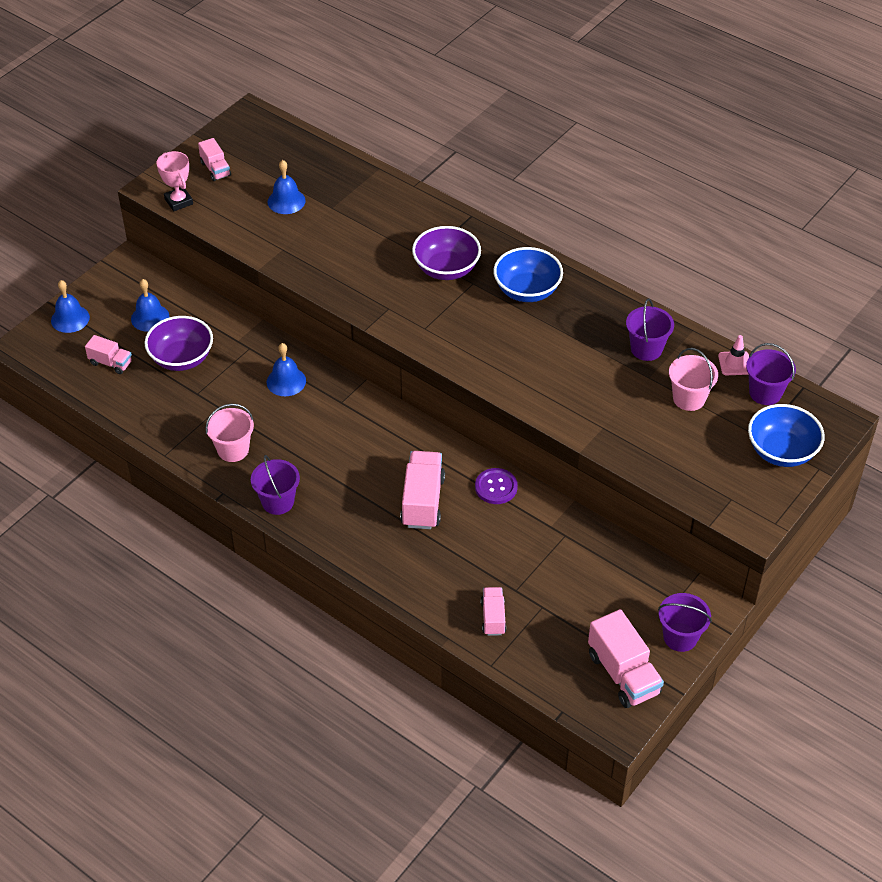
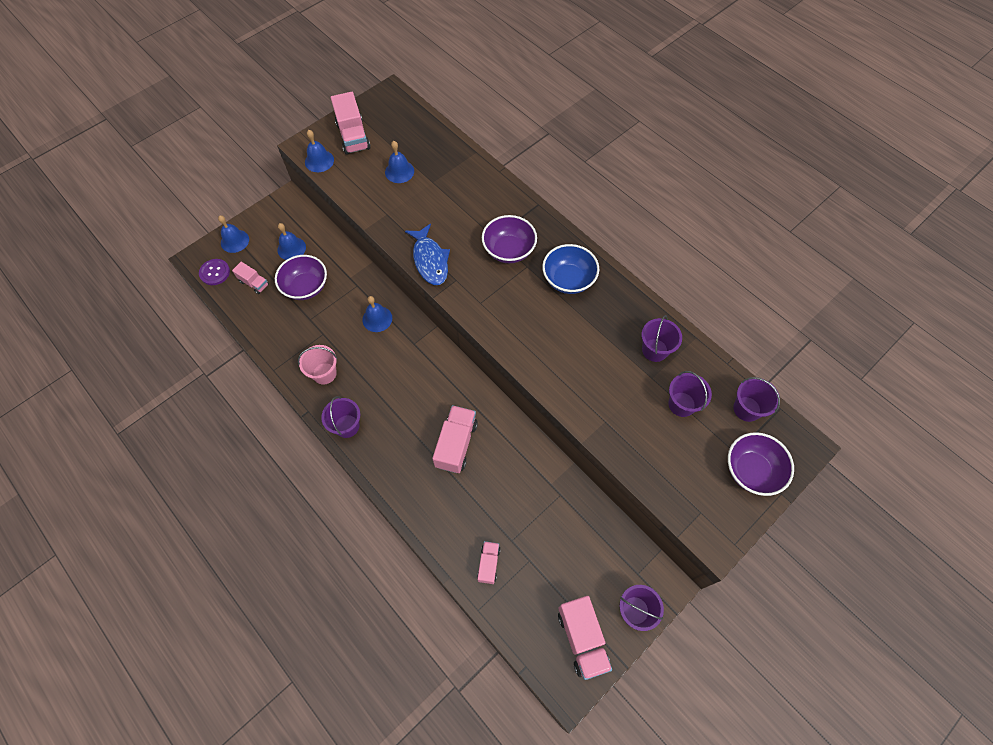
camera: 10 degrees right, 15 degrees up
pink trophy [156,151,193,211] -> blue bell [305,130,334,172]
pink truck [198,138,231,181] -> pink truck [331,92,371,155], size x1.74
purple button [475,468,518,504] -> purple button moved to [199,259,230,285]
pink bucket [669,348,718,411] -> purple bucket [669,371,712,417]
pink traffic cone [718,335,749,375] -> none
blue bowl [748,404,825,467] -> purple bowl [728,432,794,496]
none -> blue fish [405,224,450,285]

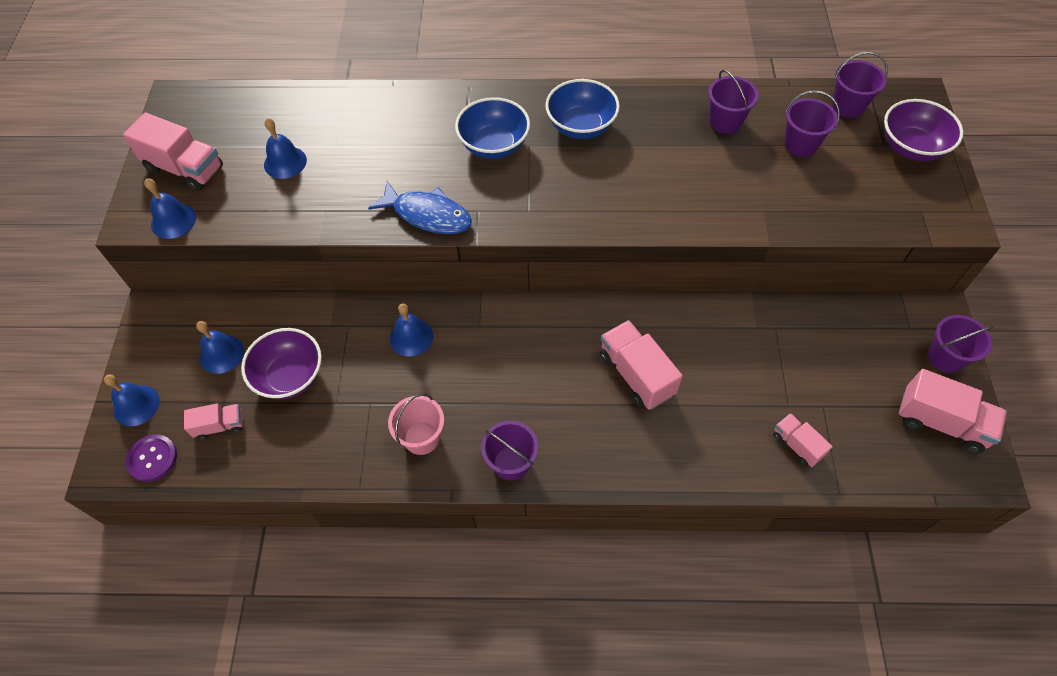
camera: 45 degrees left, 5 degrees down
purple bowl [482,215,537,263] -> blue bowl [455,97,530,159]

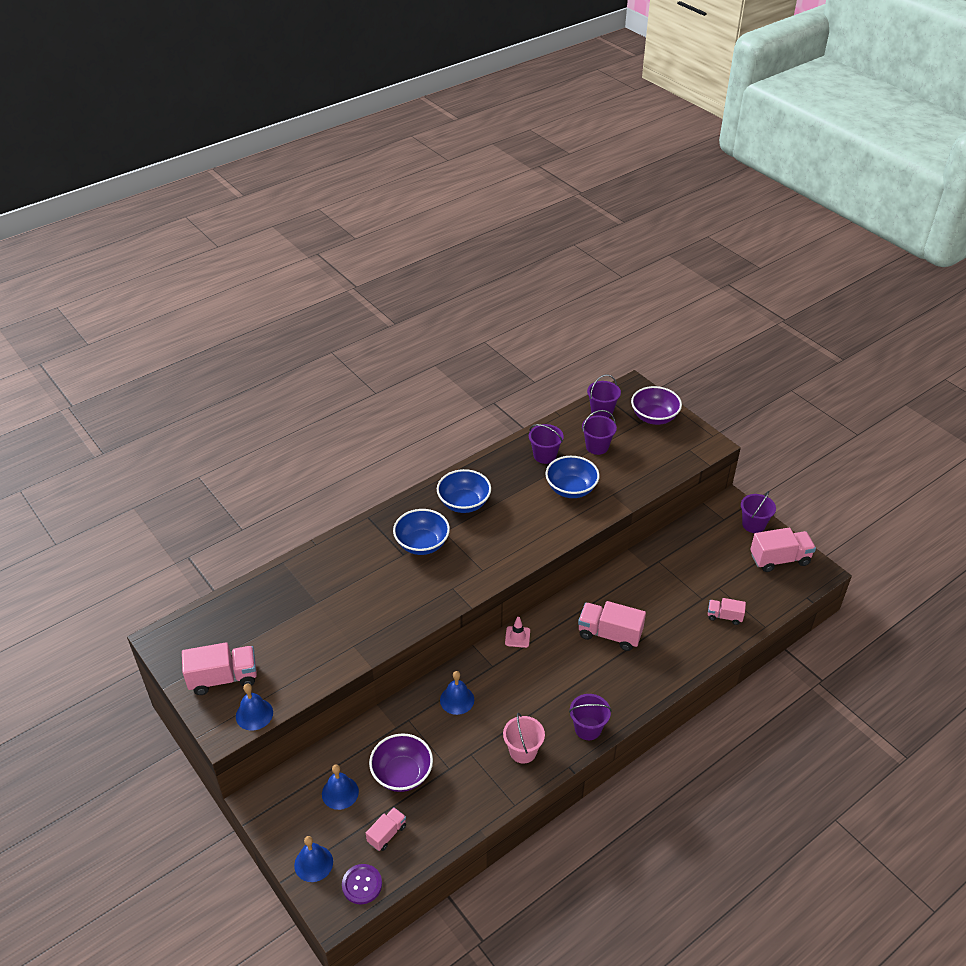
camera: 40 degrees left, 15 degrees down
blue bell [264,118,307,179] -> none
blue fish [368,181,472,234] -> none
none -> pink traffic cone [505,617,530,648]
none -> blue bowl [545,456,600,498]

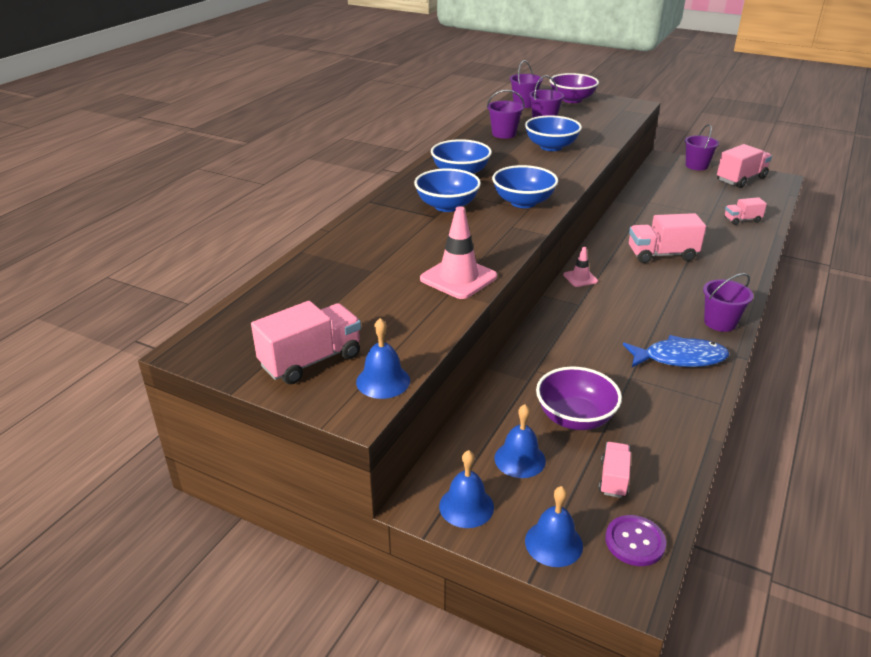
camera: 25 degrees left, 10 degrees down
blue bell [440,671,474,715] -> blue bell moved to [439,450,494,528]
pink bucket [503,713,545,764] -> blue fish [623,335,729,367]
none -> pink traffic cone [420,206,497,299]
none -> blue bowl [492,165,558,208]

